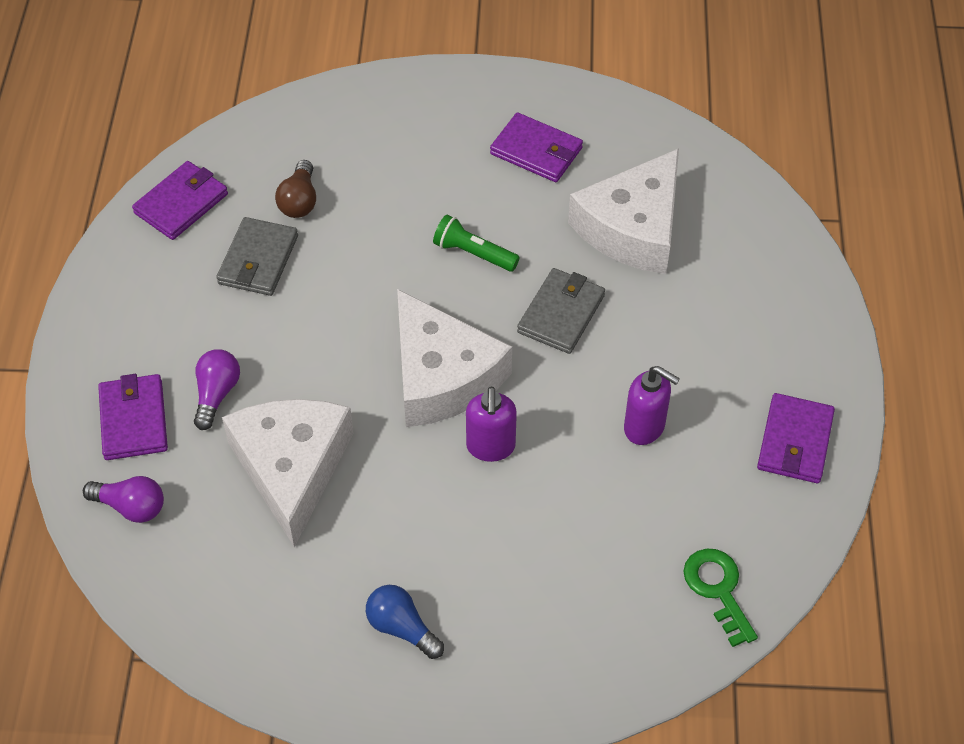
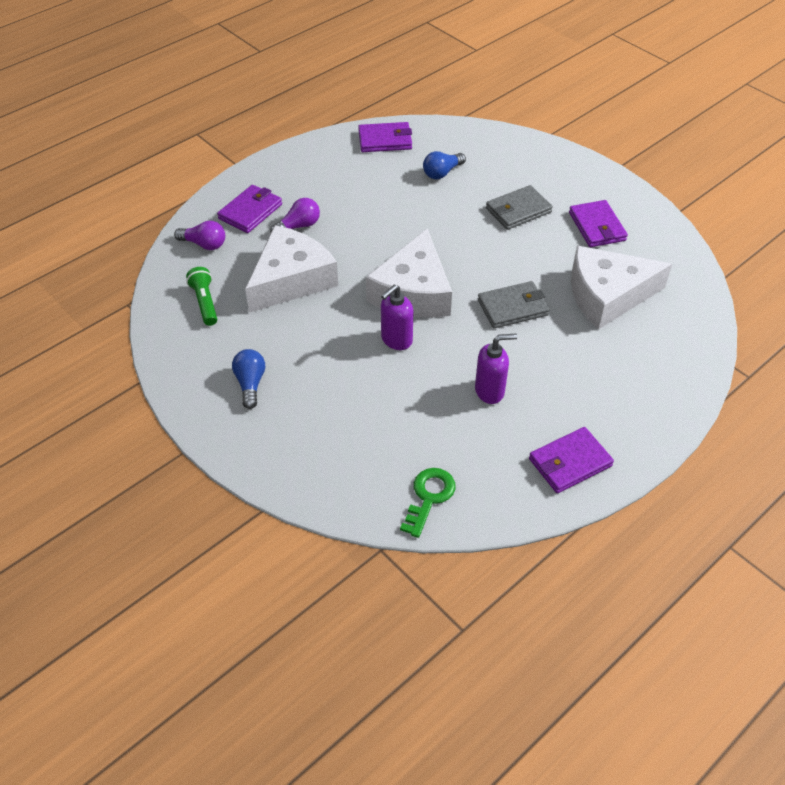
camera: 45 degrees right, 5 degrees down
purple light bulb [83,476,164,523] -> purple light bulb turned 45 degrees counterclockwise [174,221,225,250]
grey wallet [216,217,298,296] -> grey wallet moved to [486,185,553,230]
brown light bulb [275,160,316,218] -> blue light bulb [423,151,466,179]
green flashlight [433,215,520,272] -> green flashlight moved to [186,267,217,326]
purple soap dispenser [624,366,680,445] -> purple soap dispenser turned 90 degrees counterclockwise [475,334,517,404]

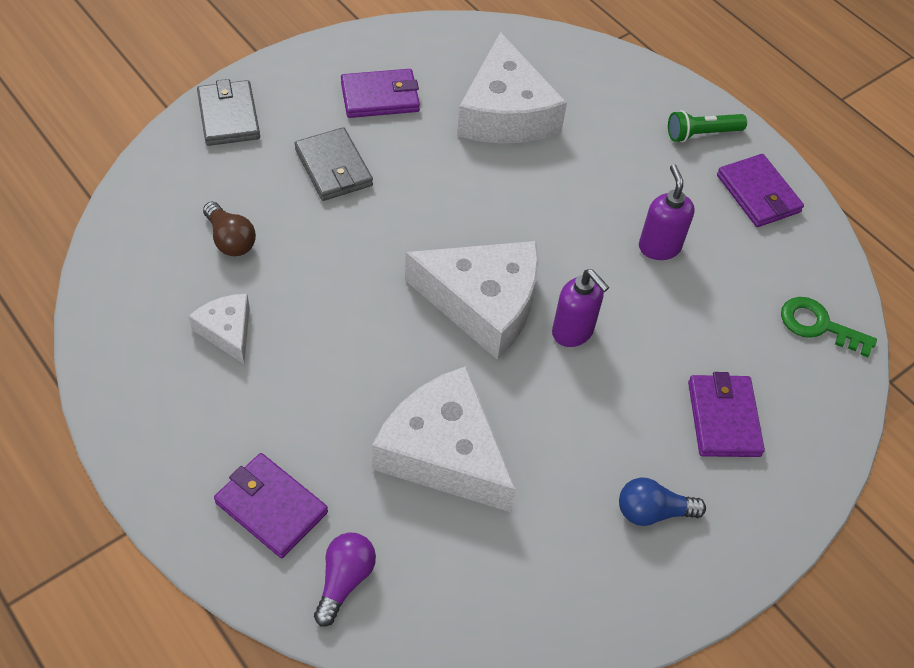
camera: 90 degrees left, 5 degrees up
green flashlight [186,267,217,326] -> green flashlight moved to [668,110,747,142]
purple light bulb [270,198,320,232] -> none
purple wallet [358,122,412,152] -> purple wallet moved to [688,372,765,457]
blue light bulb [423,151,466,179] -> brown light bulb [203,202,256,256]
grey wallet [478,281,550,328] -> grey wallet moved to [197,79,260,146]
none -> white cheese [189,294,250,364]

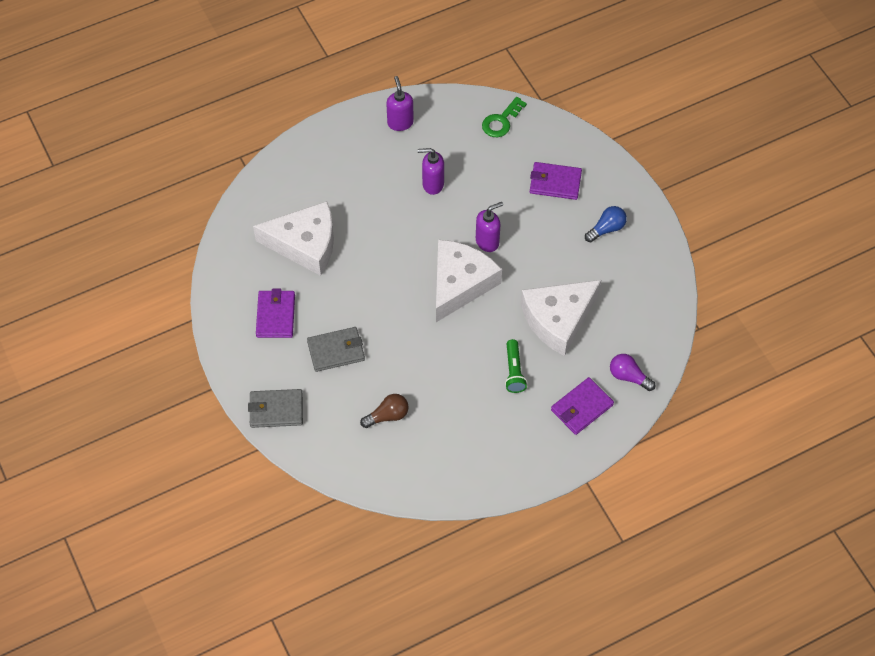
camera: 75 degrees left, 5 degrees up
white cheese [189,294,250,364] -> none
blue light bulb [619,477,706,526] -> blue light bulb turned 135 degrees counterclockwise [585,206,627,243]
green flashlight [668,110,747,142] -> green flashlight moved to [505,339,527,393]
purple wallet [717,154,804,227] -> purple soap dispenser [386,76,414,131]

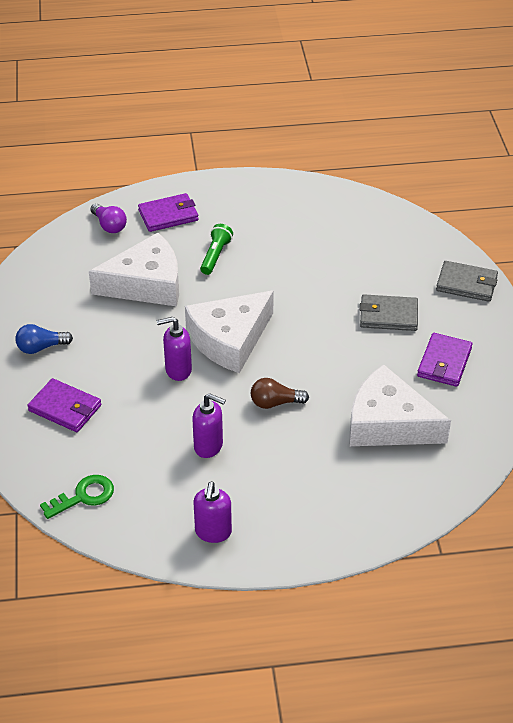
camera: 160 degrees left, 15 degrees down
brown light bulb [360,394,408,428] -> brown light bulb moved to [251,378,309,409]

